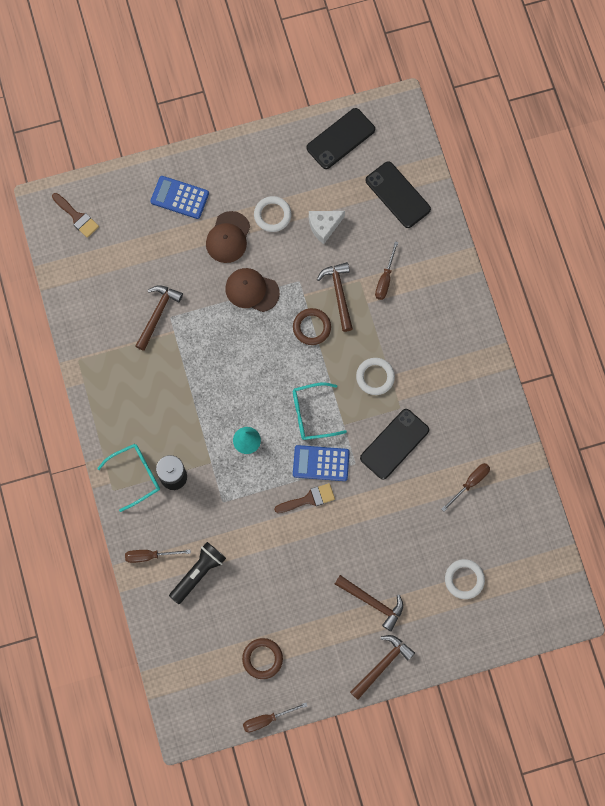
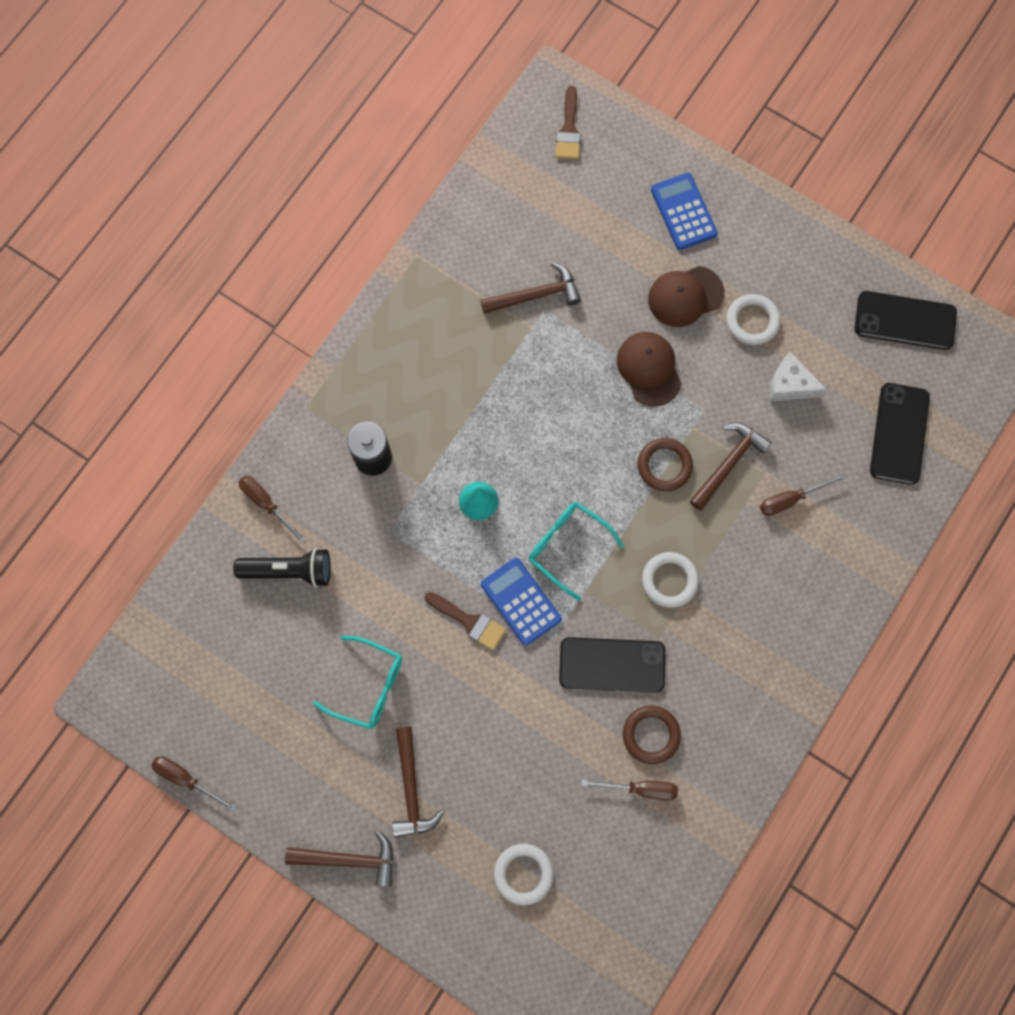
camera: 50 degrees right, 0 degrees up
turquoise glasses [97,444,160,512] -> turquoise glasses moved to [313,636,402,729]
brown ring [242,638,283,679] -> brown ring moved to [623,706,681,764]

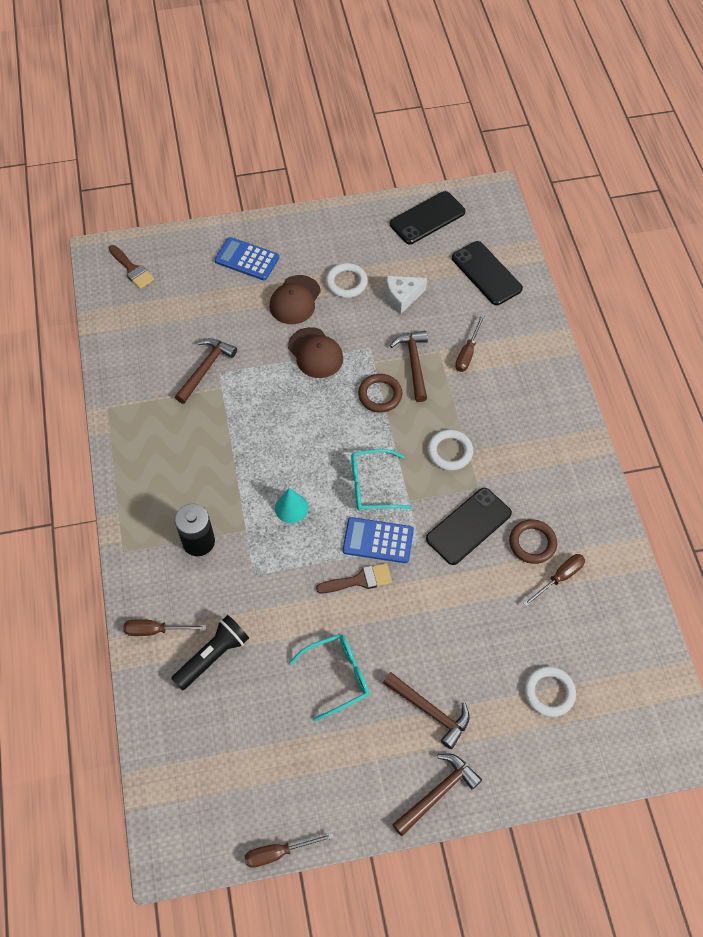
camera: 45 degrees left, 15 degrees down
brown cap [617,332,682,407] -> brown cap turned 150 degrees counterclockwise [288,327,343,378]

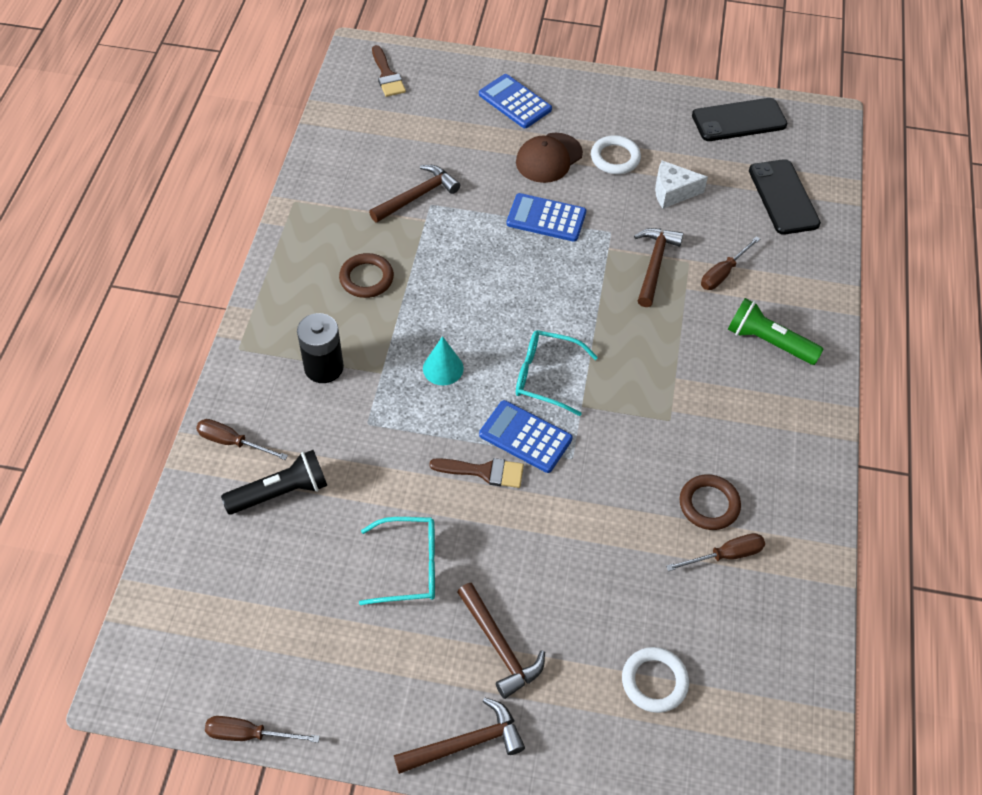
camera: 20 degrees right, 5 degrees down
brown cap [288,327,343,378] -> blue calculator [507,193,586,242]
brown ring [358,374,402,413] -> brown ring moved to [339,253,394,298]
black phone [426,488,512,565] -> none
white ring [428,430,473,470] -> none
none -> green flashlight [728,298,824,365]

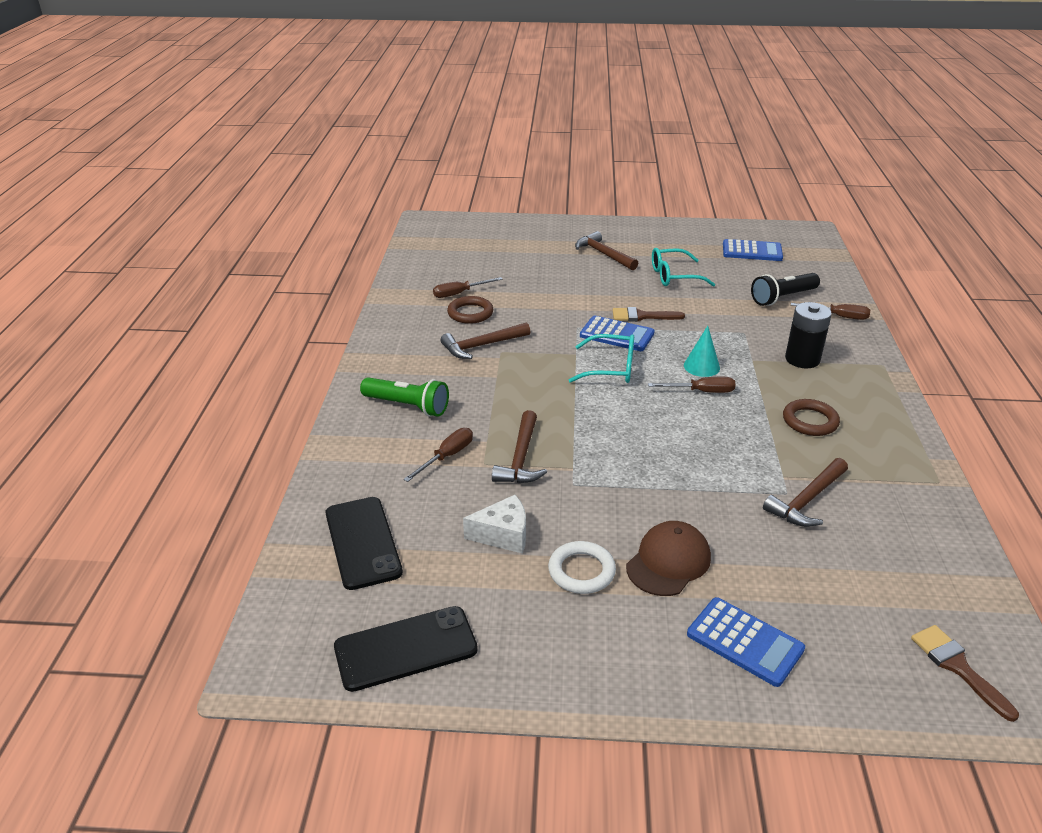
camera: 175 degrees right, 20 degrees down
brown screwdriver [205,716,320,743] -> brown screwdriver moved to [648,377,736,393]
brown hammer [394,698,525,774] -> brown hammer moved to [441,322,531,359]
blue calculator [507,193,586,242] -> blue calculator moved to [723,239,783,261]
white ring [622,647,689,713] -> none

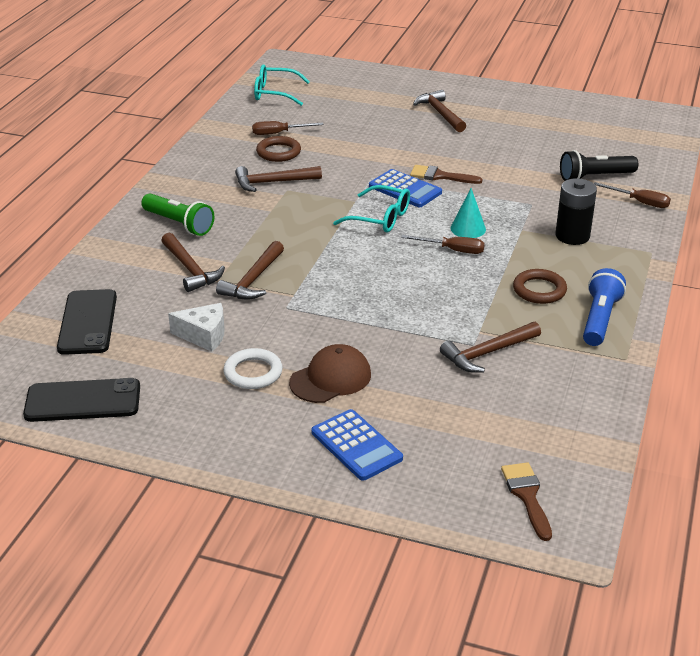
camera: 15 degrees right, 0 degrees up
brown screwdriver [403,428,473,482] -> brown hammer [161,233,225,292]
turquoise glasses [652,248,715,287] -> turquoise glasses moved to [254,65,310,106]
blue calculator [723,239,783,261] -> none
none -> blue flashlight [583,268,626,346]

